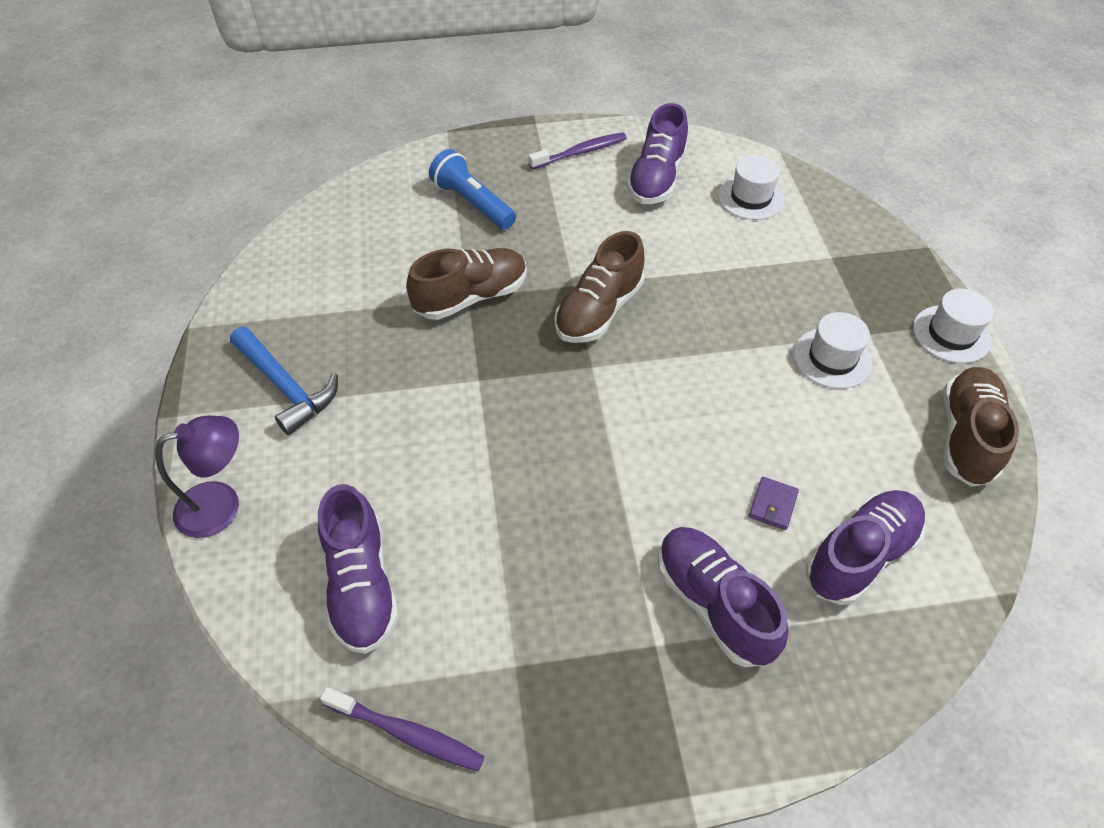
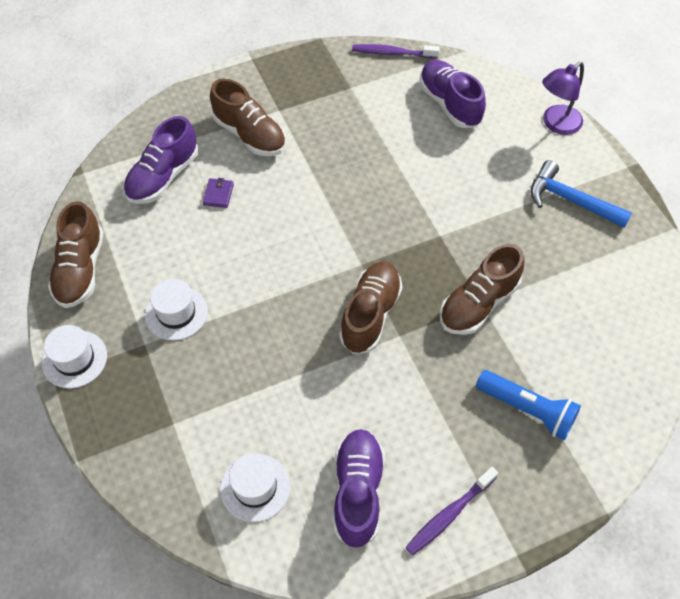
camera: 165 degrees right, 5 degrees up
purple shoe [658,527,788,667] -> brown shoe [210,79,286,156]

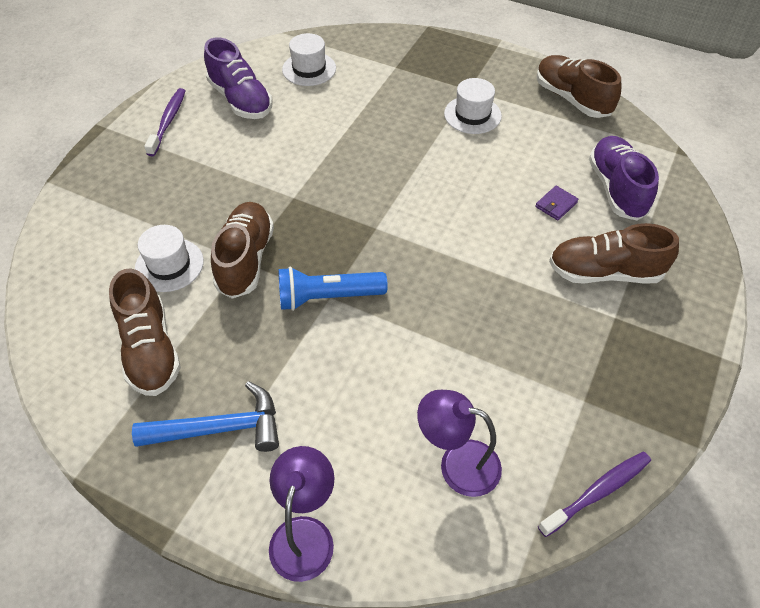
camera: 140 degrees right, 5 degrees down
white hat [42,325,107,388] -> white hat moved to [135,225,204,292]
purple wallet [202,178,234,208] -> purple wallet turned 75 degrees clockwise [535,186,579,220]
brown shoe [339,262,403,354] -> brown shoe moved to [109,268,181,396]
purple shoe [419,60,486,128] -> purple lamp [417,390,502,497]
blue flashlight [476,370,581,440] -> blue flashlight moved to [279,267,388,311]

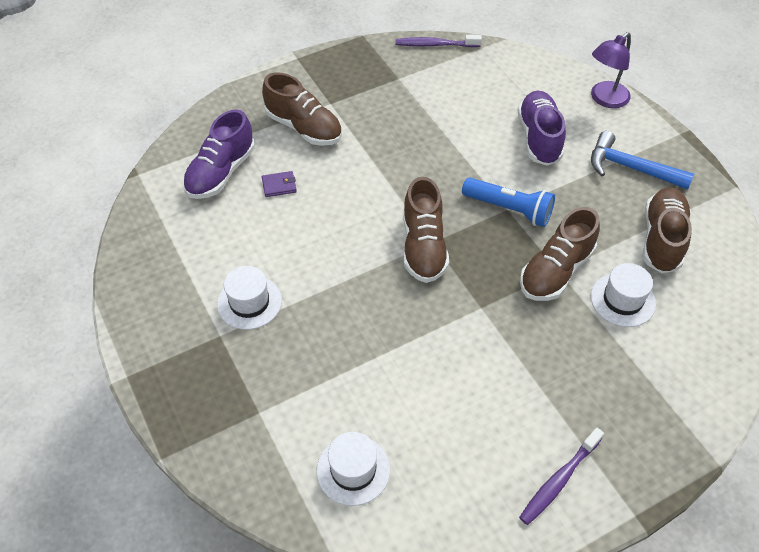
camera: 145 degrees left, 0 degrees up
purple shoe [204,37,273,119] -> purple shoe moved to [518,91,566,166]
purple lamp [417,390,502,497] -> none
brown shoe [536,55,621,118] -> brown shoe moved to [403,177,449,283]

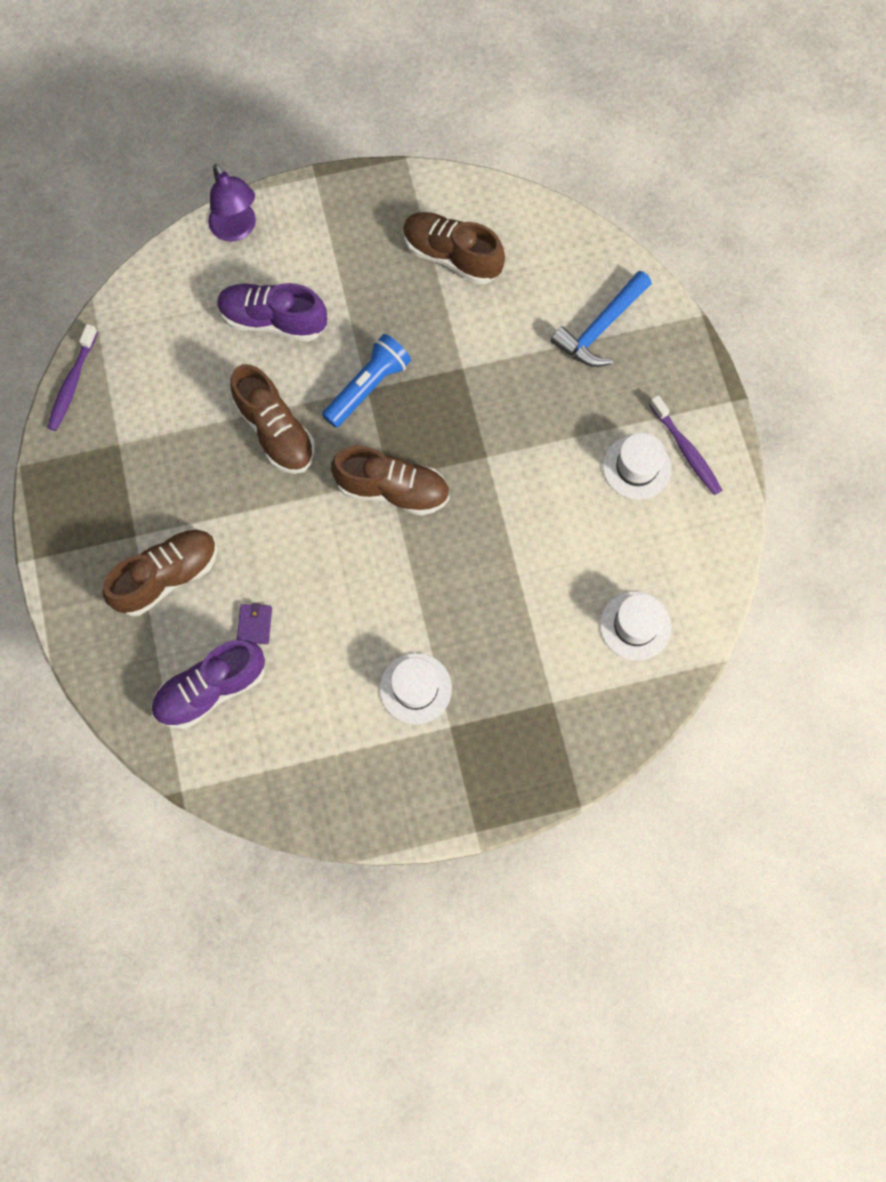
camera: 75 degrees left, 20 degrees up
purple shoe [183,109,255,199] -> purple shoe turned 105 degrees clockwise [151,640,265,729]
brown shoe [520,207,600,301] -> brown shoe moved to [231,364,315,474]
blue hammer [591,131,694,190] -> blue hammer moved to [550,271,652,367]
white hat [591,263,656,327] -> white hat moved to [603,433,672,500]

